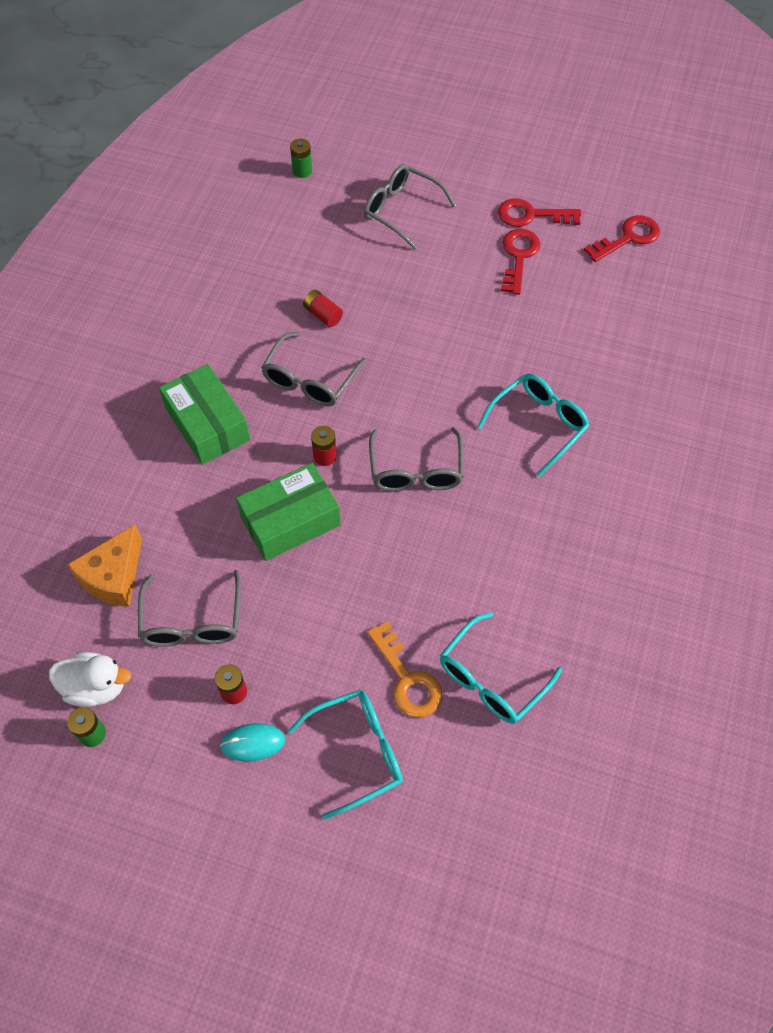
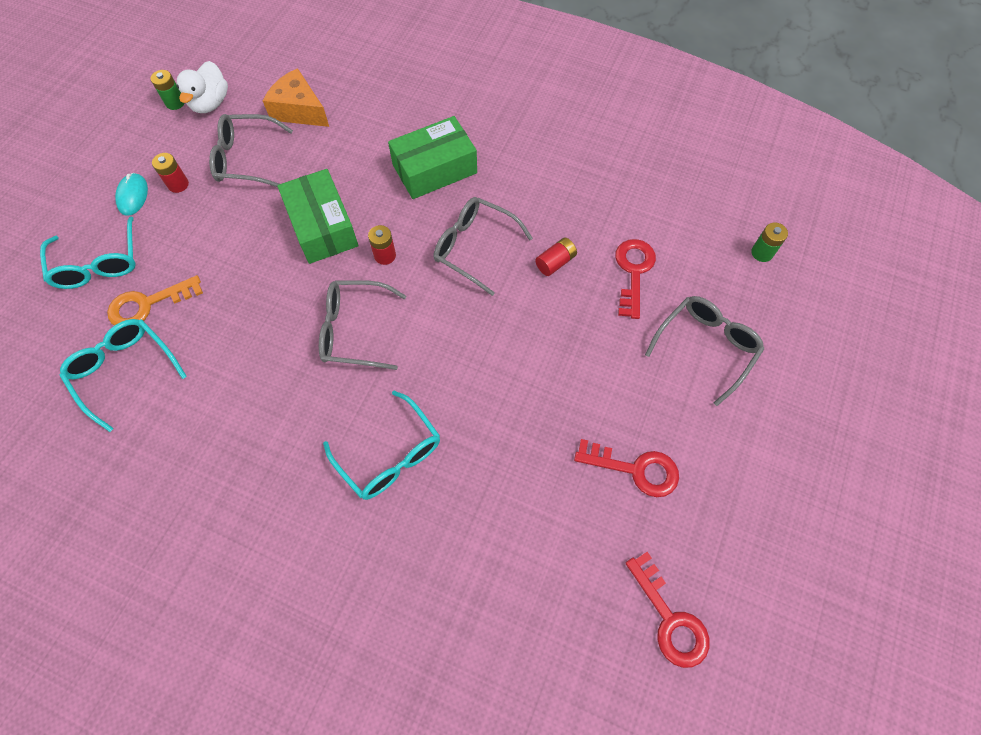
camera: 95 degrees right, 5 degrees up
red key [498,199,581,227] -> red key moved to [615,239,656,319]

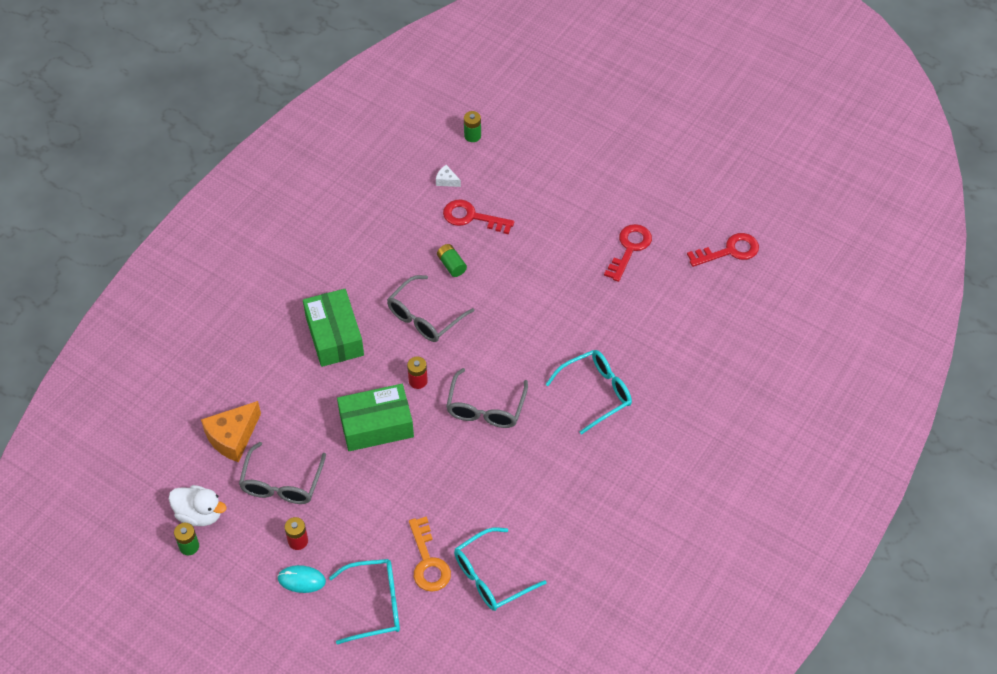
camera: 80 degrees left, 10 degrees down
red battery [535,238,577,276] -> green battery [437,244,467,277]
grey glasses [645,296,764,406] -> none
none -> white cheese [436,165,461,187]

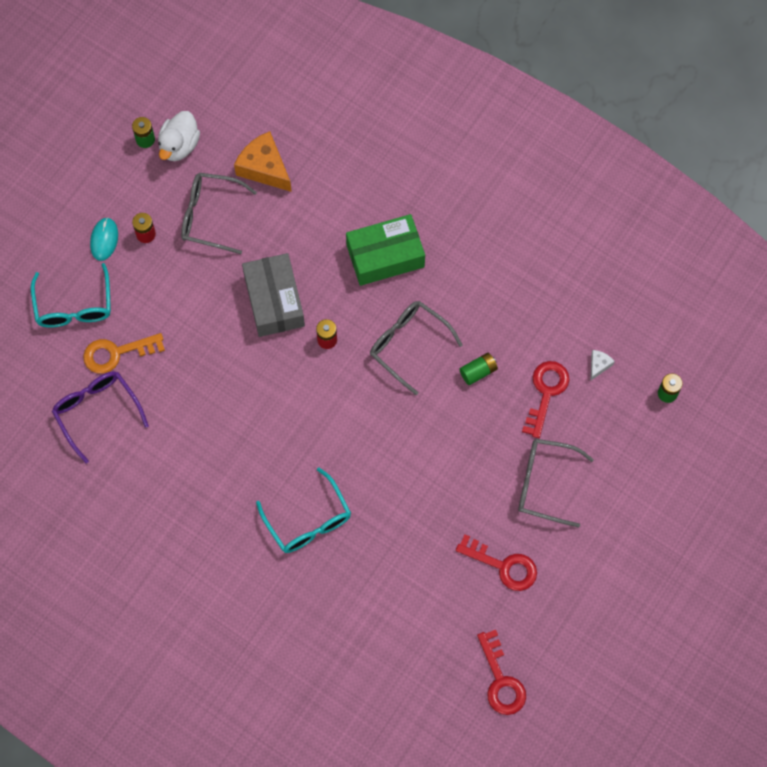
camera: 90 degrees right, 15 degrees up
green box [337,384,414,451] -> grey box [242,253,305,337]
grey glasses [446,368,528,428] -> grey glasses moved to [518,439,594,528]
turquoise glasses [454,527,547,611] -> purple glasses [52,372,149,463]

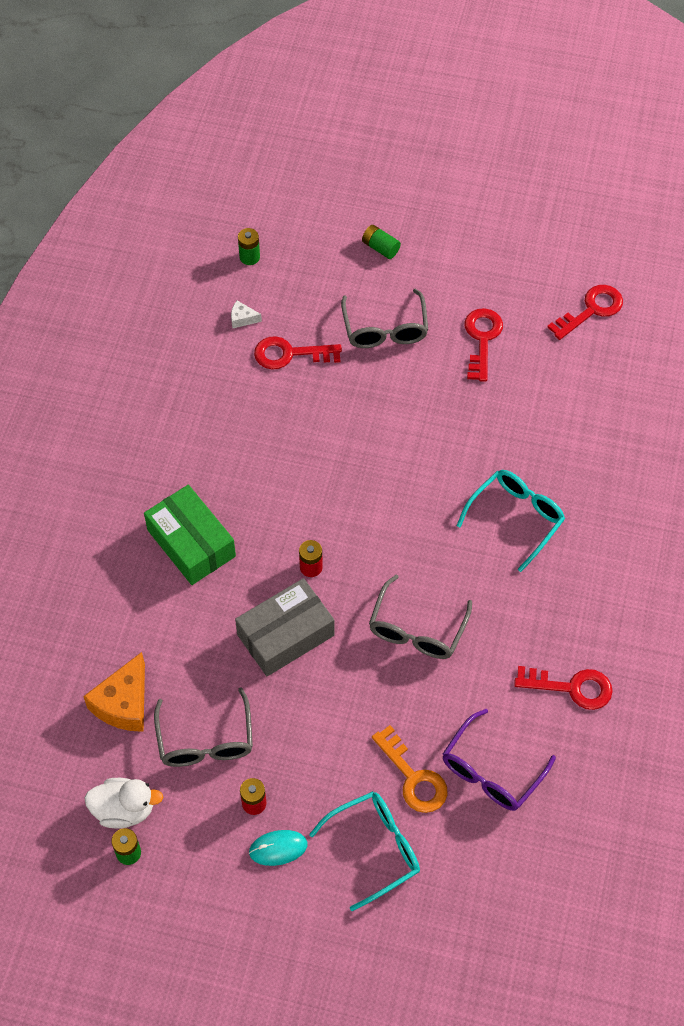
camera: 110 degrees left, 10 degrees down
grey glasses [370,301,463,395] -> grey glasses moved to [369,575,472,659]
green battery [459,353,498,385] -> green battery moved to [362,225,401,259]
none -> red key [514,666,613,710]

